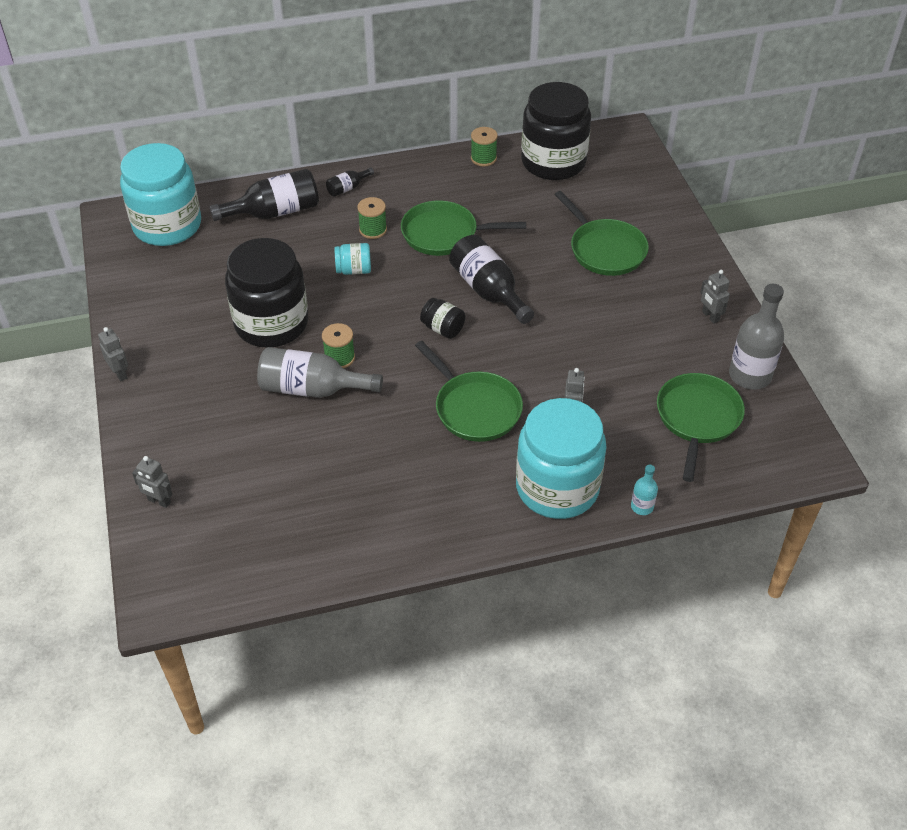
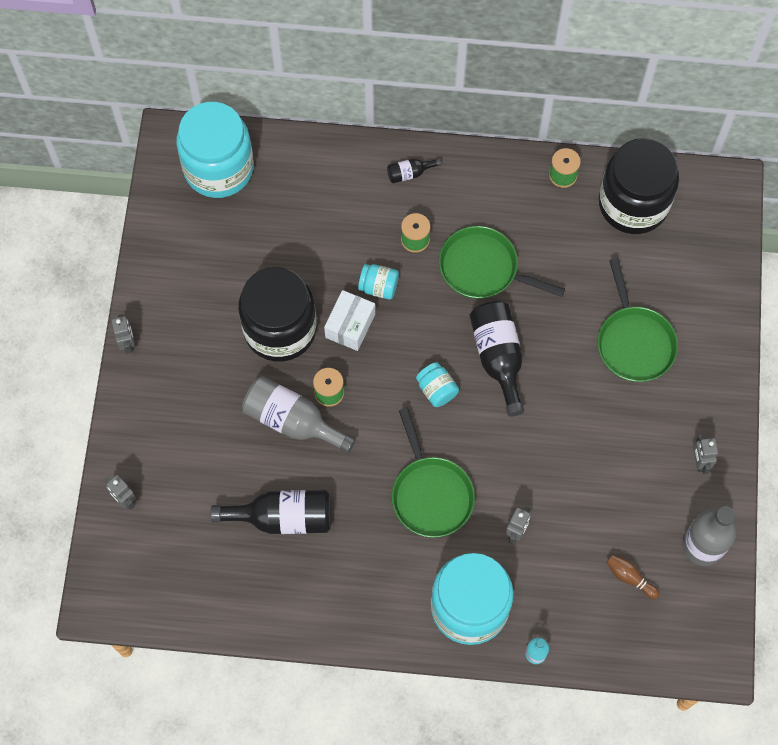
camera: 20 degrees right, 20 degrees up
black bottle [209,169,319,221] -> black bottle moved to [211,490,331,534]
black jar [420,298,465,339] -> turquoise jar [416,362,459,407]
green pan [657,373,745,482] -> brown bowling pin [606,554,659,599]
none -> white box [324,290,375,351]

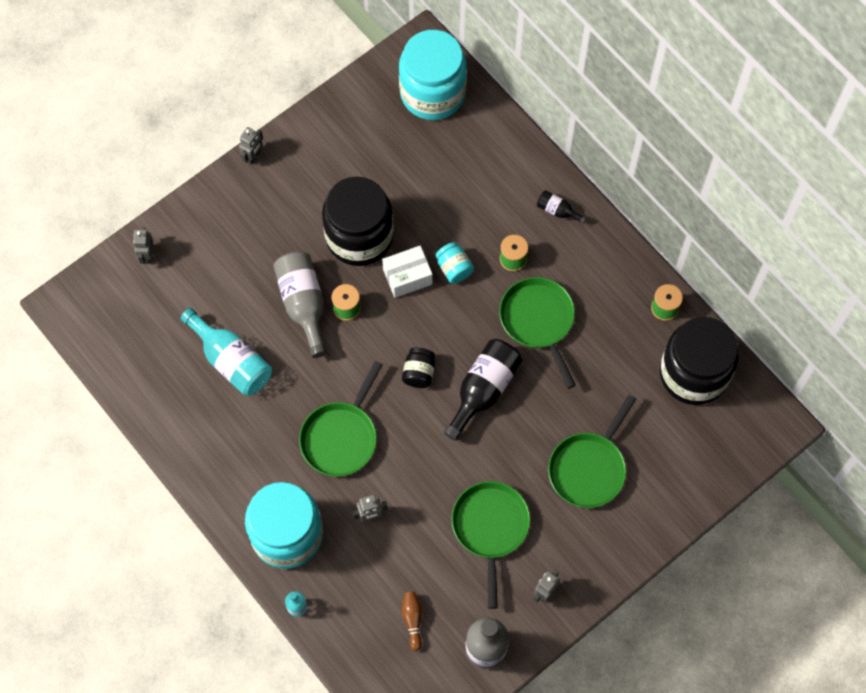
camera: 45 degrees right, 0 degrees up
black bottle [211,490,331,534] -> turquoise bottle [181,308,272,396]
turquoise jar [416,362,459,407] -> black jar [402,348,435,388]
none -> green pan [451,481,530,609]

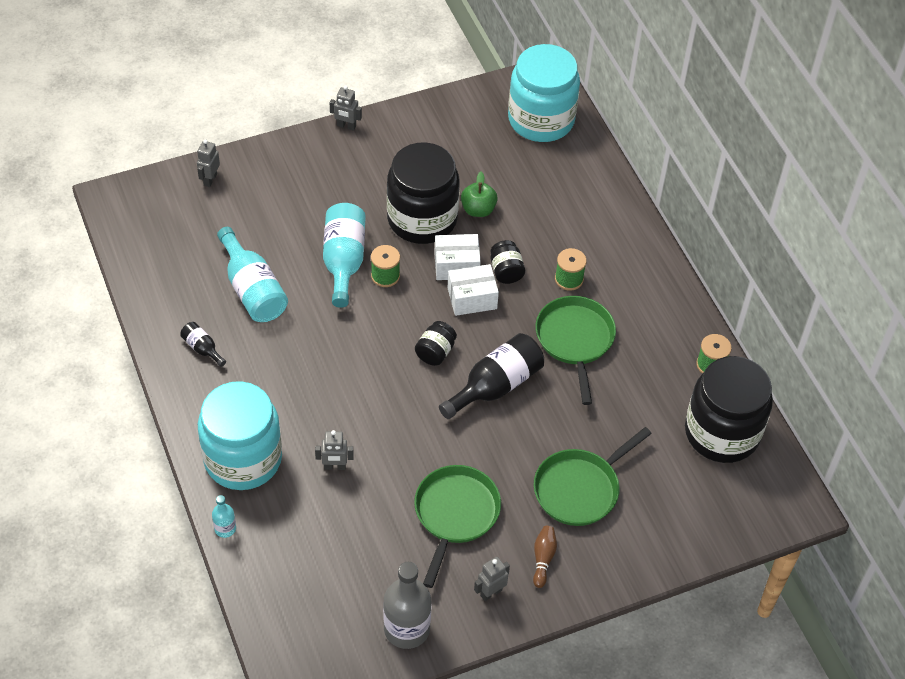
camera: 15 degrees right, 15 degrees down
grey robot [239,127,263,165] -> grey robot turned 60 degrees clockwise [330,85,362,131]
grey bottle [273,251,327,358] -> turquoise bottle [323,203,366,308]
green pan [299,361,383,476] -> none
brown bowling pin [402,592,422,651] -> brown bowling pin moved to [533,526,557,588]
turquoise jar [435,242,474,284] -> black jar [490,240,525,284]
black bottle [537,190,587,224] -> black bottle moved to [180,322,226,367]
none -> white box [448,264,499,316]
none -> green apple [461,171,498,217]

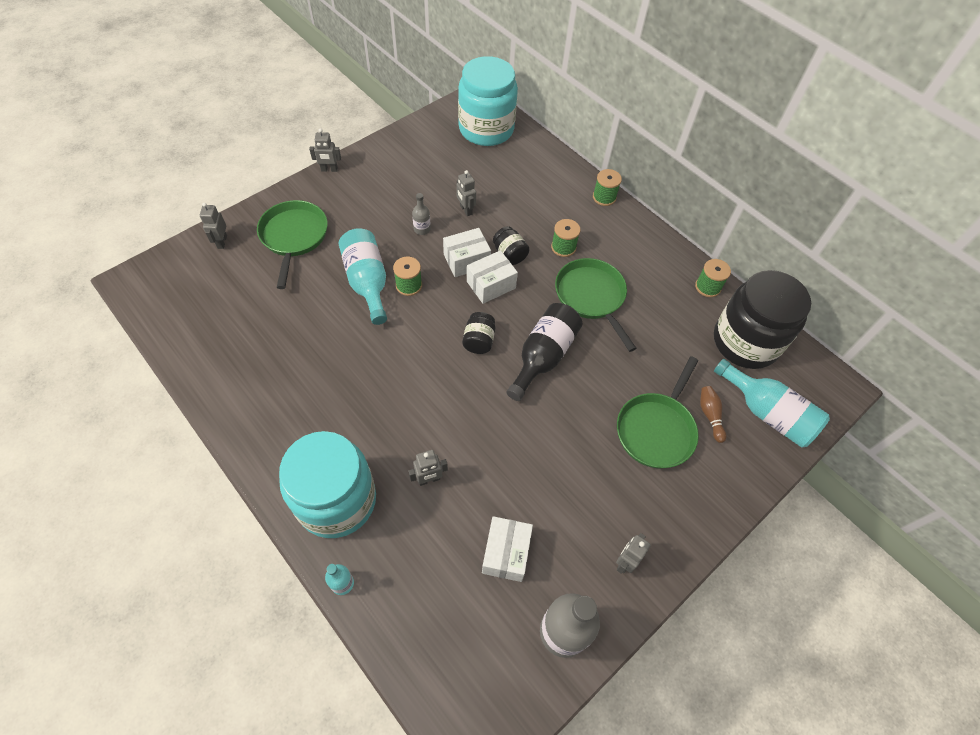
camera: 20 degrees left, 5 degrees up
black bottle [180,322,226,367] -> none
turquoise bottle [217,227,288,322] -> turquoise bottle moved to [714,359,830,448]
black jar [387,142,460,244] -> grey bottle [412,193,431,235]
green pan [414,465,501,588] -> green pan moved to [257,200,328,289]
green apple [461,171,498,217] -> grey robot [456,170,476,216]
brown bowling pin [533,526,557,588] -> brown bowling pin moved to [700,386,726,443]
none -> white box [482,516,533,582]
none -> green spool [593,169,622,206]

